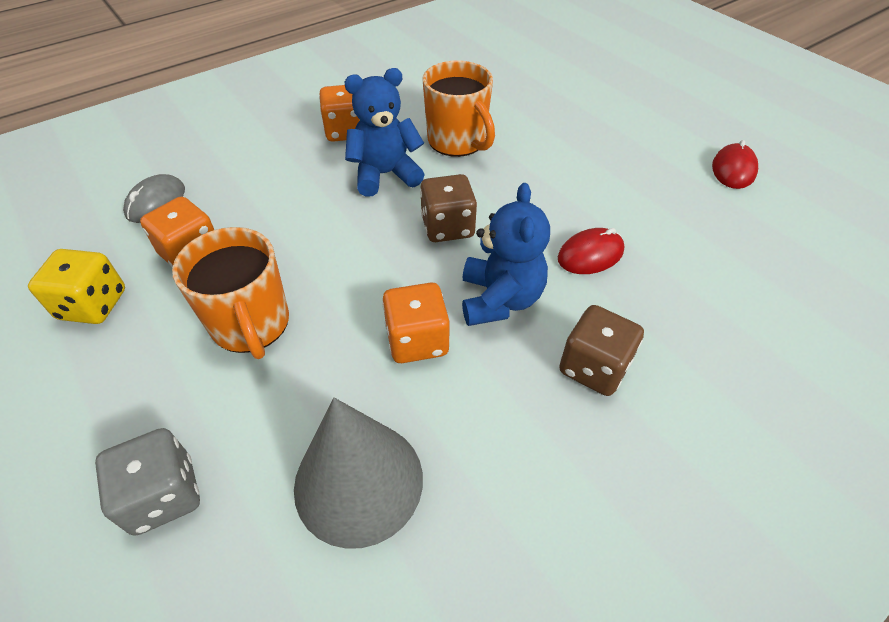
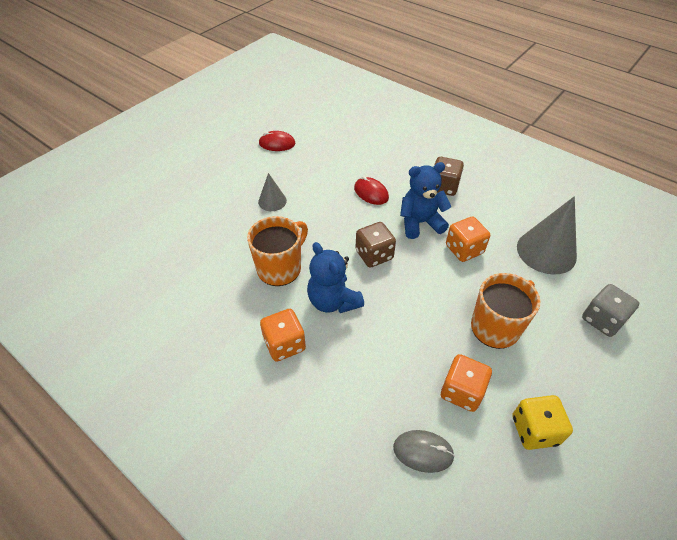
camera: 105 degrees left, 0 degrees up
none -> grey cone [258,173,287,211]

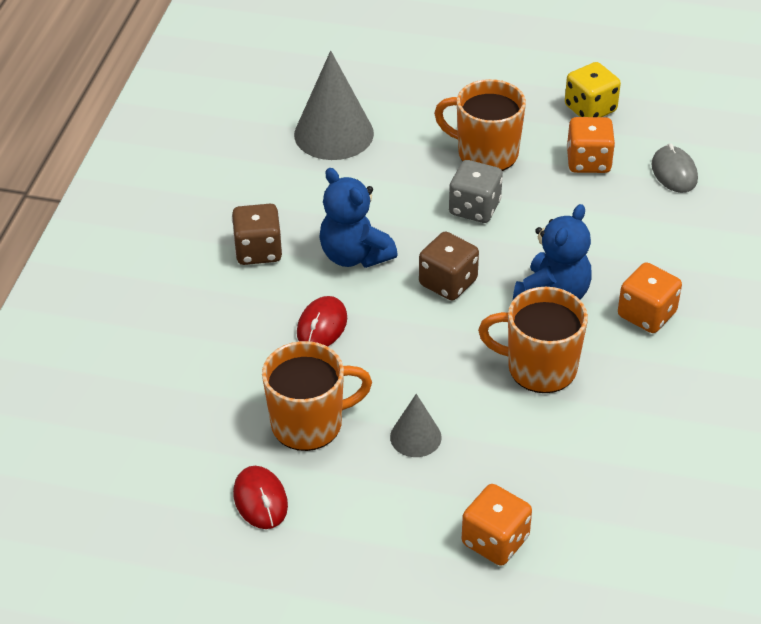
camera: 115 degrees left, 5 degrees down
orange dice [446,216,490,262] -> orange dice moved to [462,484,532,566]
grey dice [582,284,639,337] -> grey dice moved to [449,160,503,223]
none -> orange mug [262,341,372,451]

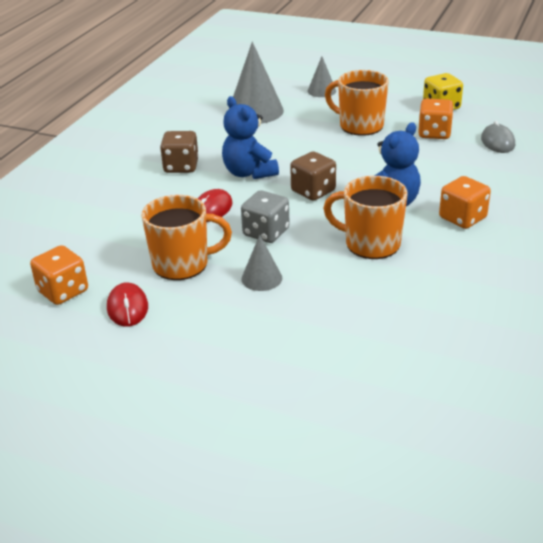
camera: 10 degrees right, 10 degrees down
grey dice [449,160,503,223] -> grey dice moved to [241,190,290,243]
orange dice [462,484,532,566] -> orange dice moved to [30,245,88,305]
none -> grey cone [308,56,336,97]

